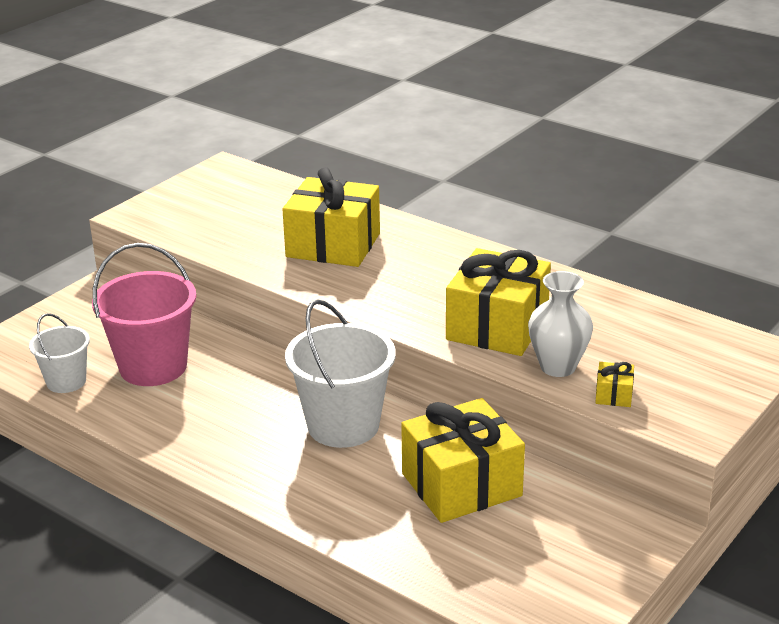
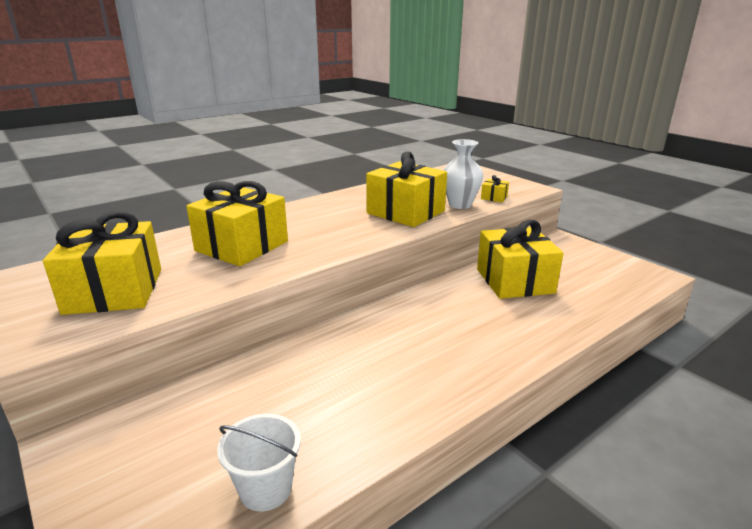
camera: 75 degrees left, 5 degrees down
pink bucket [92,243,196,386] -> none
white bucket [285,299,396,448] -> none
none -> yellow gift [43,211,161,315]

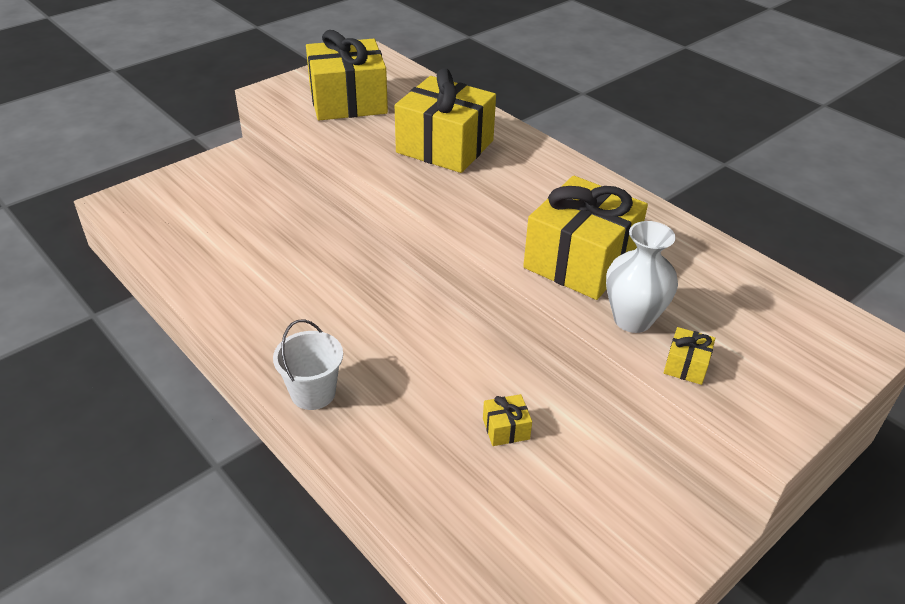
camera: 85 degrees right, 15 degrees up
white bucket [217,414,301,512] -> white bucket moved to [273,319,343,410]
yellow gift [477,220,563,299] -> yellow gift [483,394,532,446], size x0.40

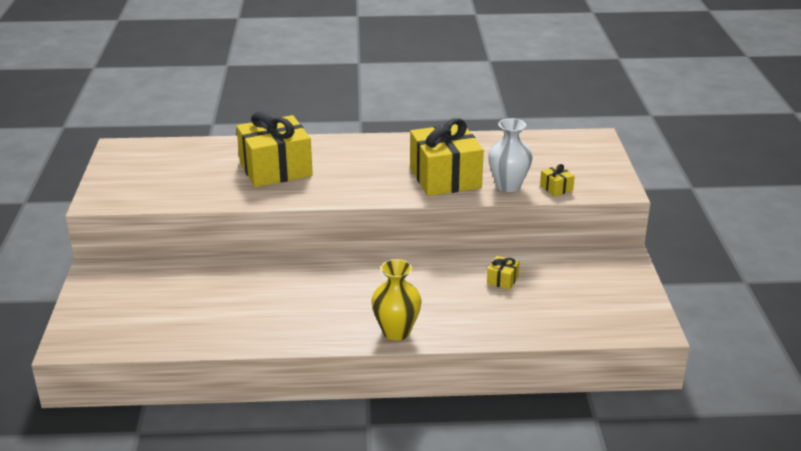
camera: 50 degrees left, 10 degrees down
white bucket [273,319,343,410] -> yellow vase [371,259,422,341]
yellow gift [306,30,388,120] -> none

